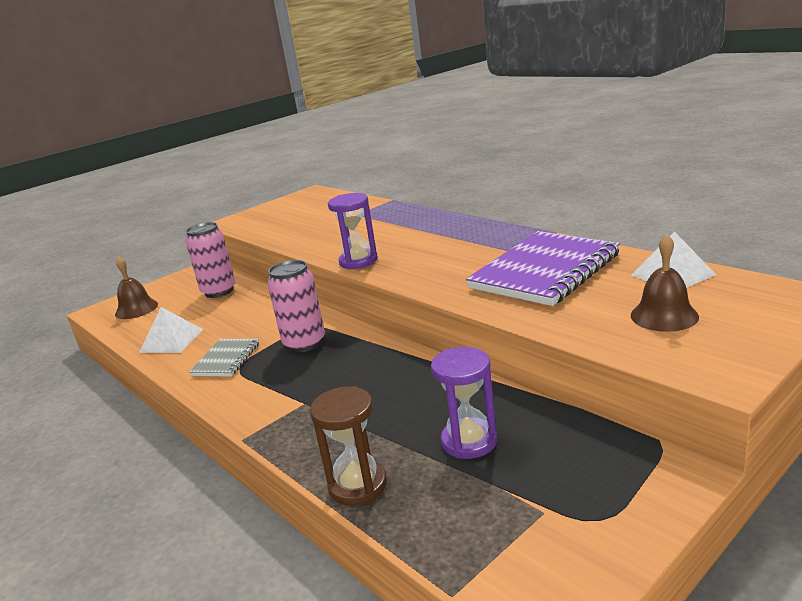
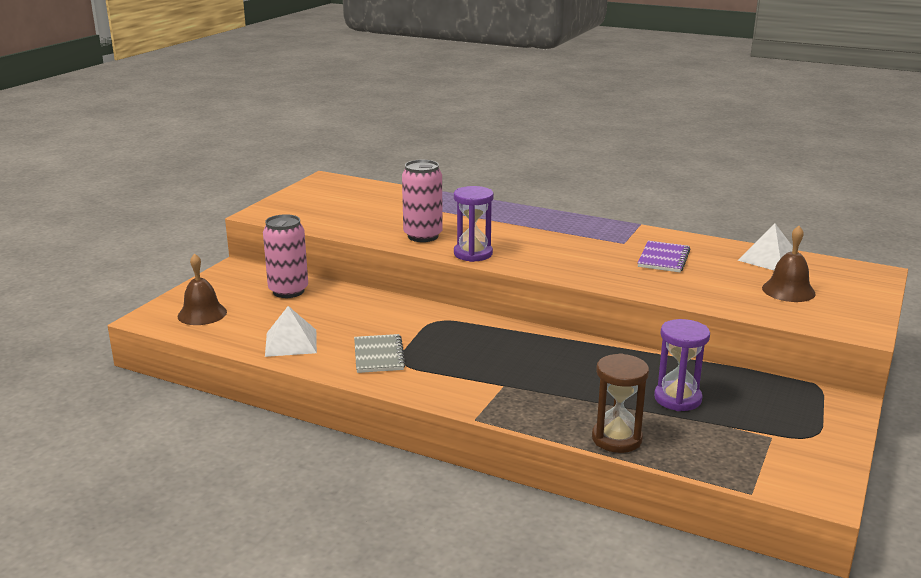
camera: 25 degrees left, 0 degrees up
pink can [267,260,325,353] -> pink can moved to [402,160,443,242]
purple notebook [466,231,620,306] -> purple notebook [638,241,690,272], size x0.50

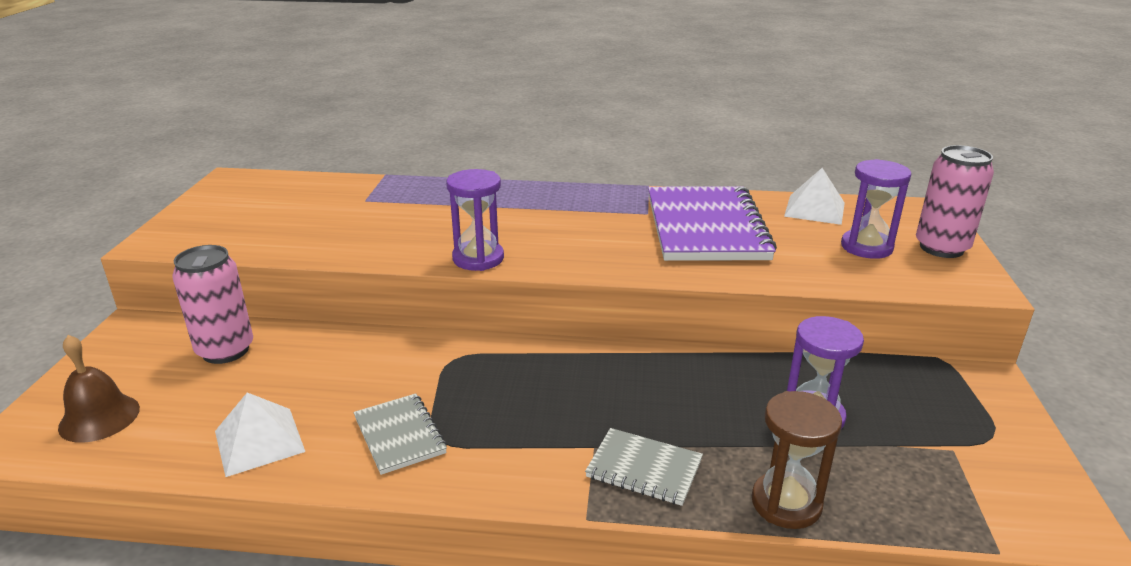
camera: 20 degrees left, 5 degrees up
pink can [402,160,443,242] -> pink can moved to [916,145,994,258]
purple notebook [638,241,690,272] -> purple notebook [648,186,777,261], size x2.01
brown bell [762,226,816,302] -> purple hourglass [841,159,911,259]
none -> grey notebook [585,428,703,506]

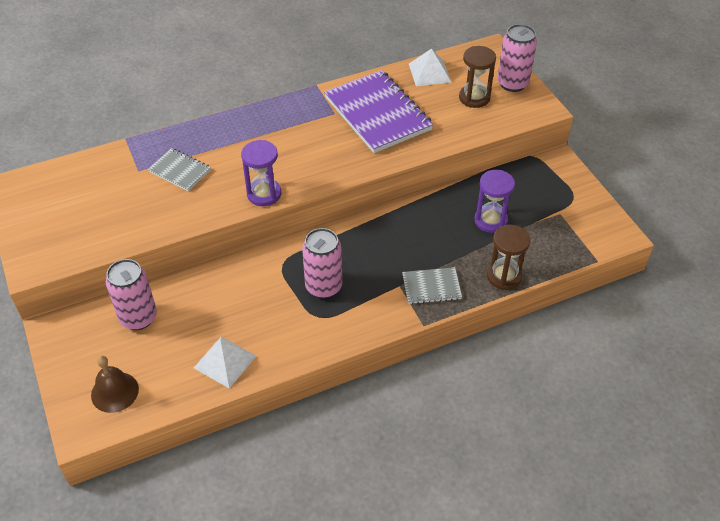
camera: 30 degrees left, 20 degrees up
grey notebook [354,393,447,475] -> grey notebook moved to [148,148,211,191]
purple hourglass [841,159,911,259] -> brown hourglass [459,46,496,108]
none -> pink can [302,228,342,299]

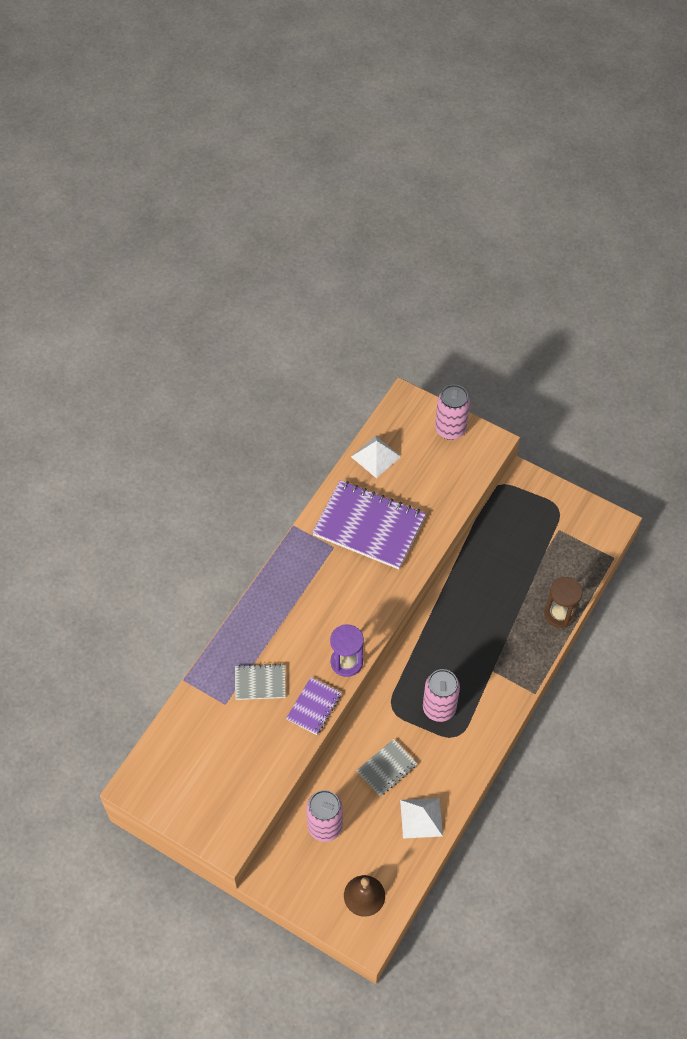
camera: 35 degrees left, 10 degrees up
grey notebook [402,267,462,304] -> grey notebook moved to [357,739,417,796]
brown hourglass [459,46,496,108] -> none
purple hourglass [474,170,515,233] -> none
none -> purple notebook [286,677,341,735]

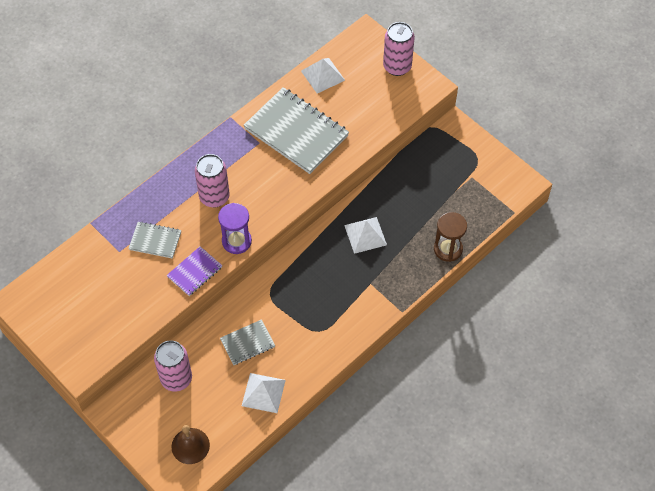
camera: 15 degrees right, 0 degrees up
purple notebook [312,480,426,569] -> grey notebook [243,87,349,174]
pink can [423,669,460,722] -> pink can moved to [195,154,230,208]
none -> white pyramid [344,217,387,254]

